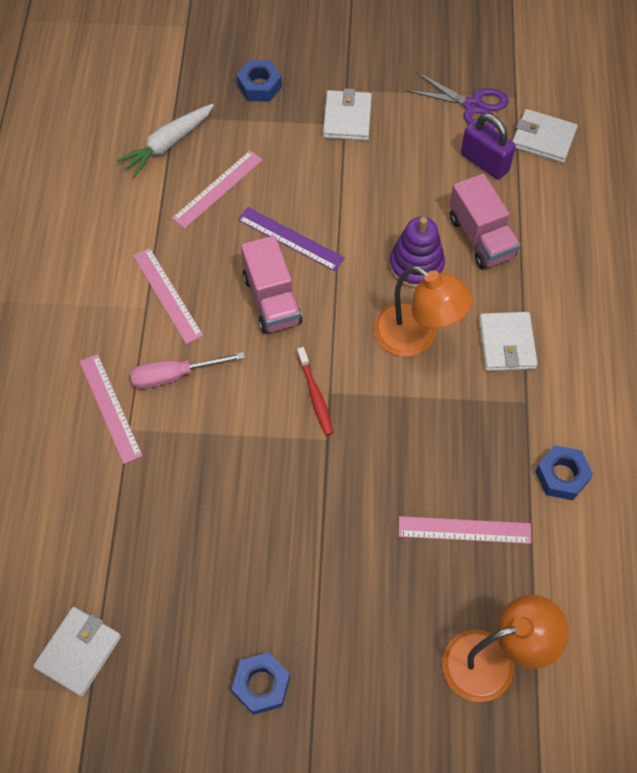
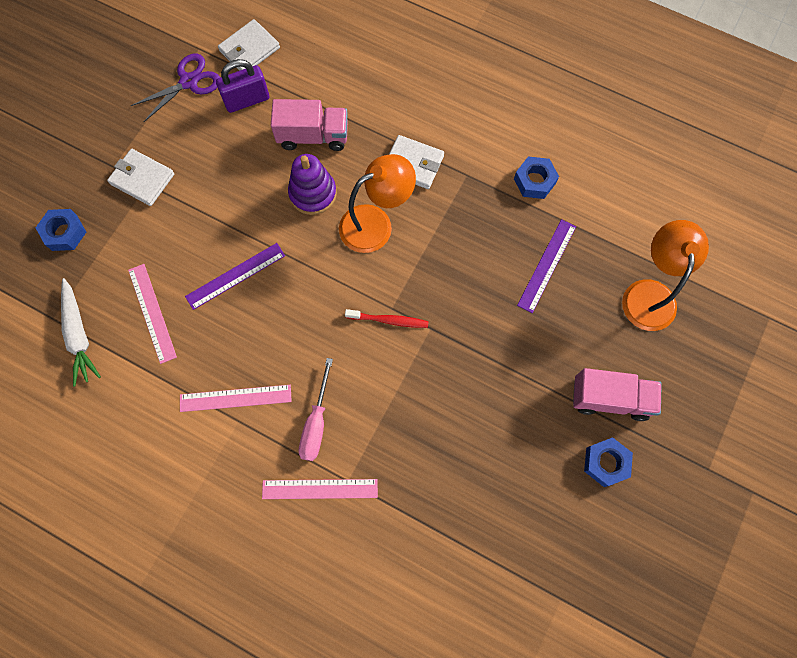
camera: 65 degrees left, 10 degrees up
white wallet [33,607,121,697] -> none
pink truck [241,236,302,334] -> pink truck moved to [573,368,662,421]
pink ruler [399,516,532,544] -> purple ruler [517,219,576,313]

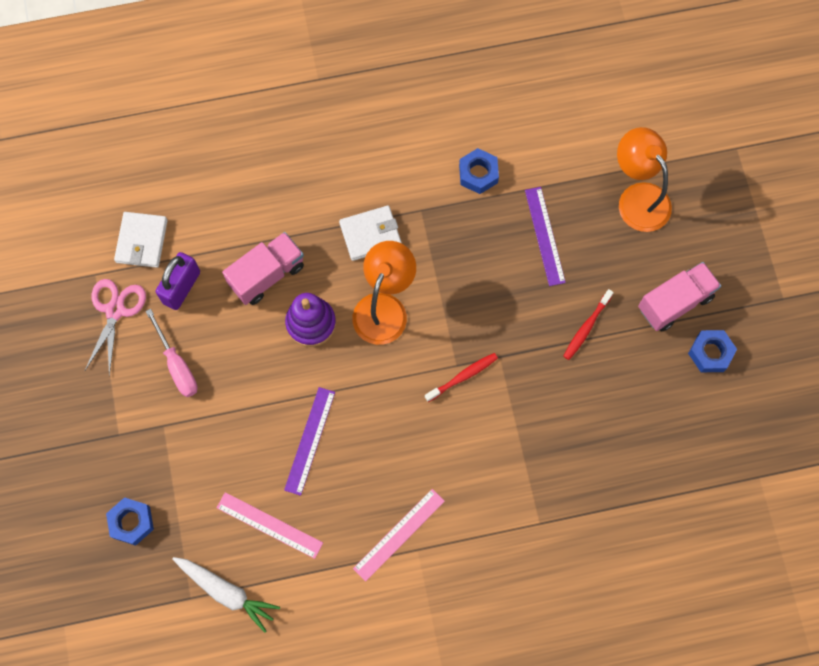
camera: 40 degrees left, 0 degrees up
white wallet [107,149,174,206] -> none
purple scissors [130,54,220,122] -> pink scissors [85,279,146,376]
pink ruler [262,479,378,499] -> none
pink screwdriver [299,358,333,461] -> pink screwdriver moved to [145,309,198,397]
none -> red toothbrush [563,289,614,360]

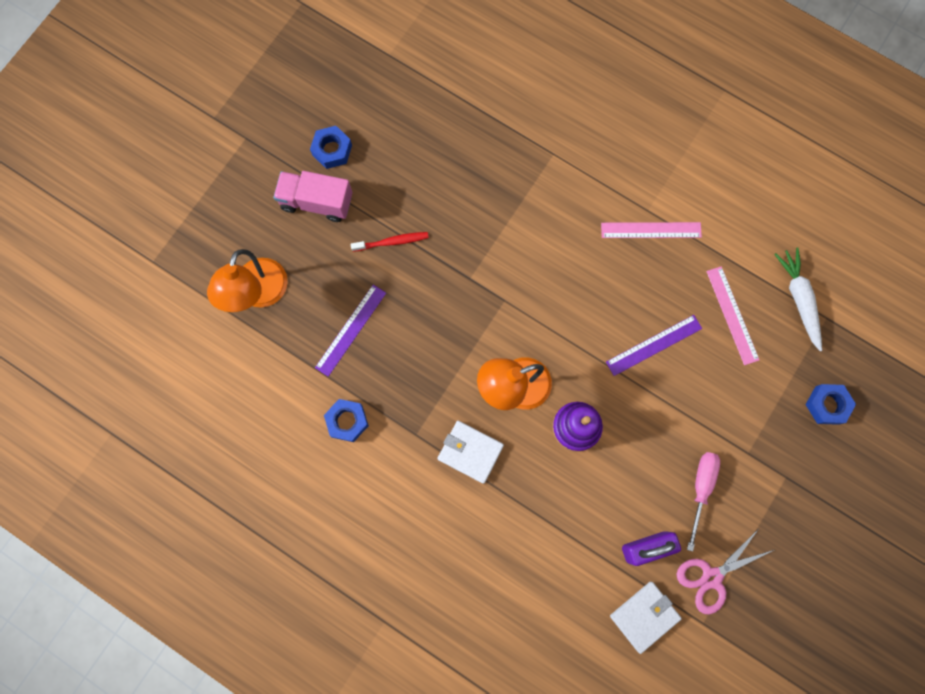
camera: 135 degrees left, 5 degrees up
pink truck [222,232,304,305] -> none
red toothbrush [425,353,498,402] -> none

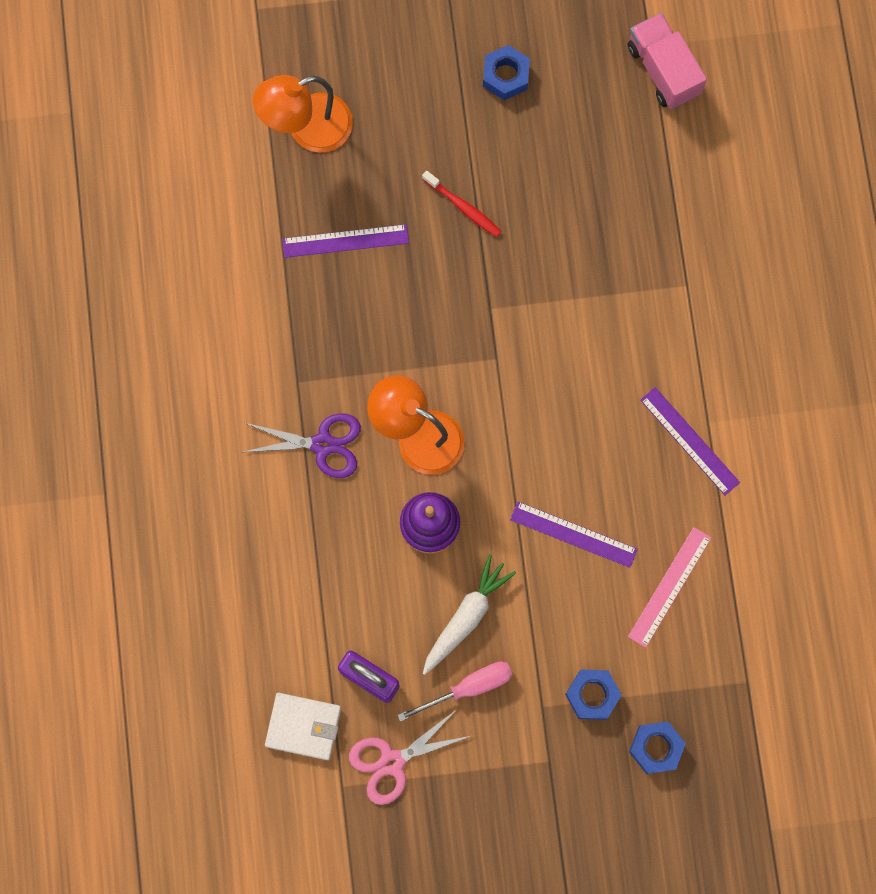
camera: 50 degrees right, 0 degrees up
pink truck [273,171,353,222] -> pink truck moved to [628,13,707,109]
blue nut [324,399,369,442] -> blue nut moved to [565,670,622,720]
white wallet [437,421,504,484] -> purple scissors [244,413,361,478]
pink ruler [601,222,702,238] -> purple ruler [640,387,740,495]
pink scissors [677,530,774,615] -> pink scissors turned 45 degrees counterclockwise [349,709,470,805]
white carrot [774,247,822,351] -> white carrot moved to [423,554,516,675]

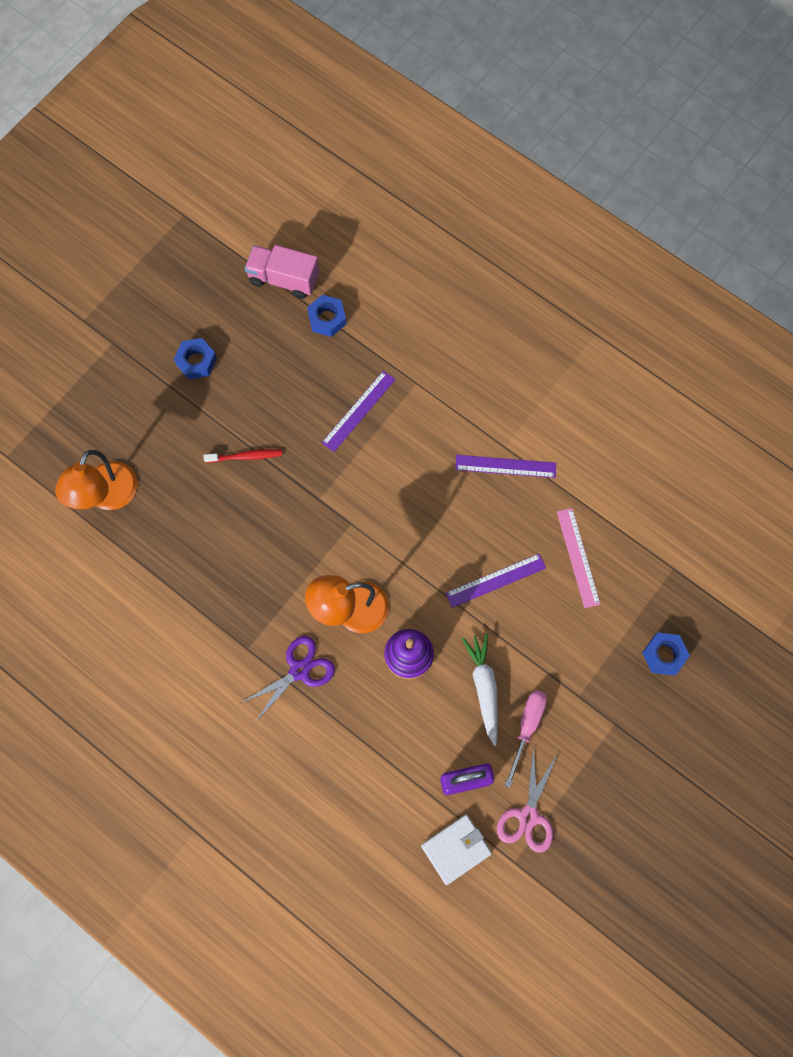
camera: 45 degrees left, 5 degrees down
purple ruler [282,224,409,258] -> purple ruler moved to [322,371,396,452]
blue nut [565,670,622,720] -> blue nut moved to [307,295,346,337]

